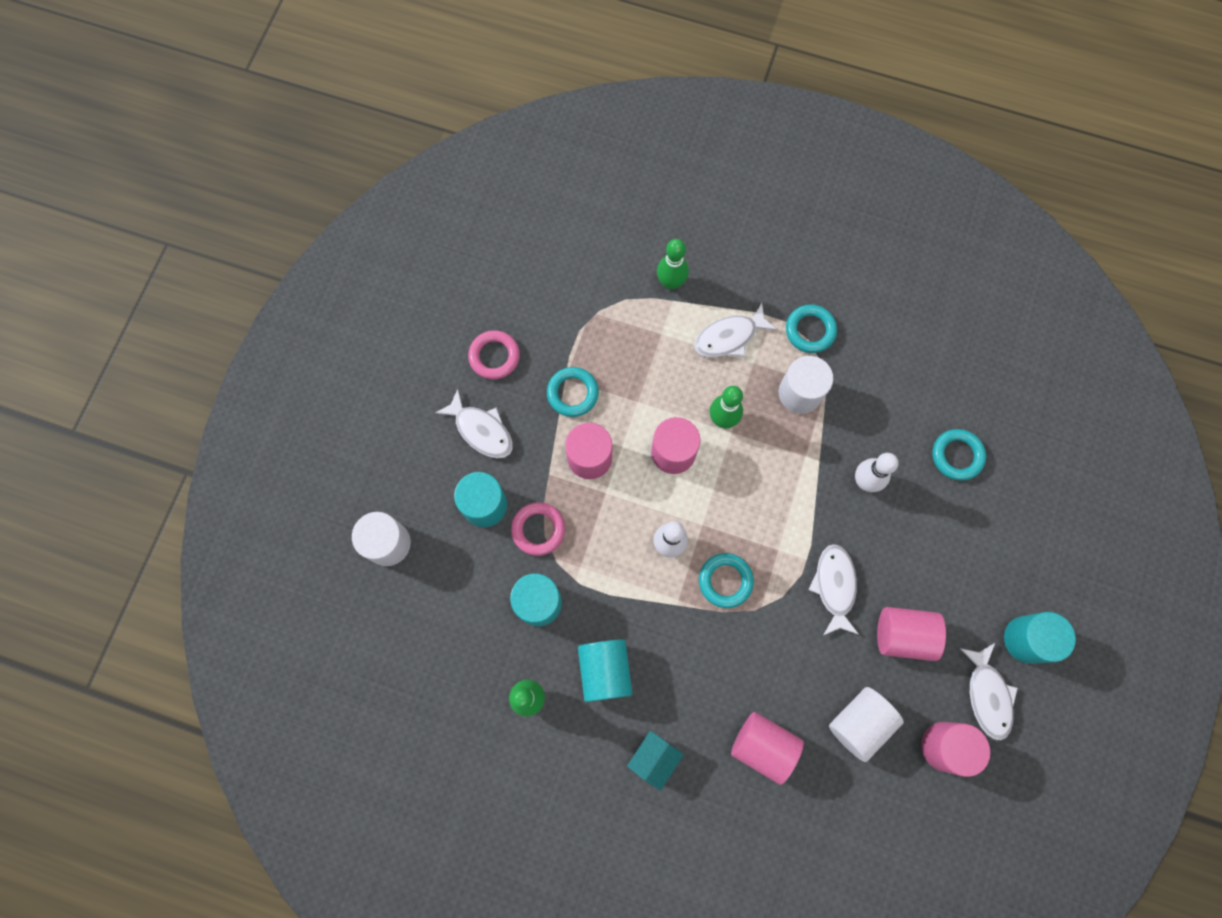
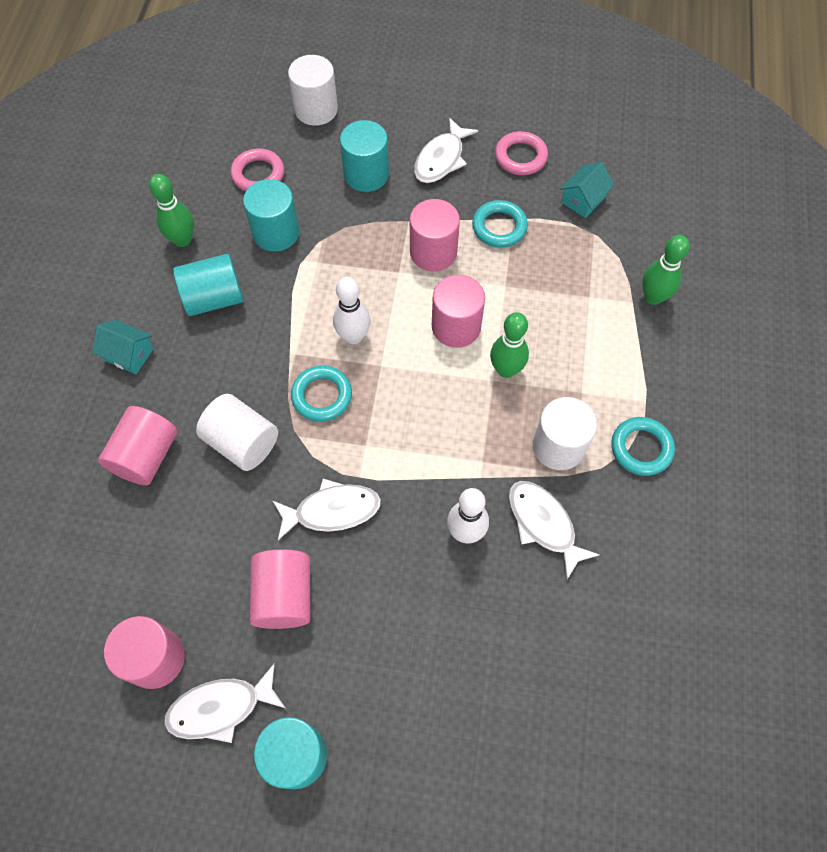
camera: 80 degrees right, 10 degrees down
pink ring [511,502,565,556] -> pink ring moved to [231,149,284,192]
white fish [694,303,777,357] -> white fish moved to [509,481,599,579]
white cylinder [829,687,904,762] -> white cylinder moved to [196,394,278,471]
turquoise ring [932,429,986,481] -> none
none -> turquoise house [560,162,614,218]

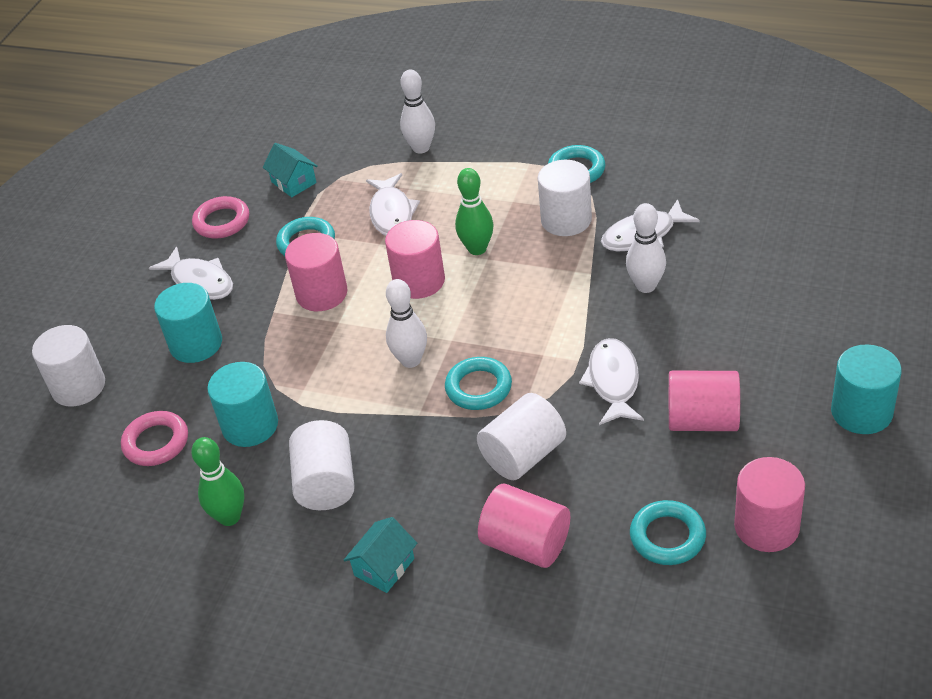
camera: 75 degrees left, 20 degrees down
white fish [164,663,285,743] -> white fish moved to [366,173,420,236]
turquoise cylinder [173,254,243,316] -> white cylinder [289,420,355,510]
green bowling pin [642,235,690,305] -> white bowling pin [400,70,435,154]
none -> turquoise ring [630,500,706,565]

